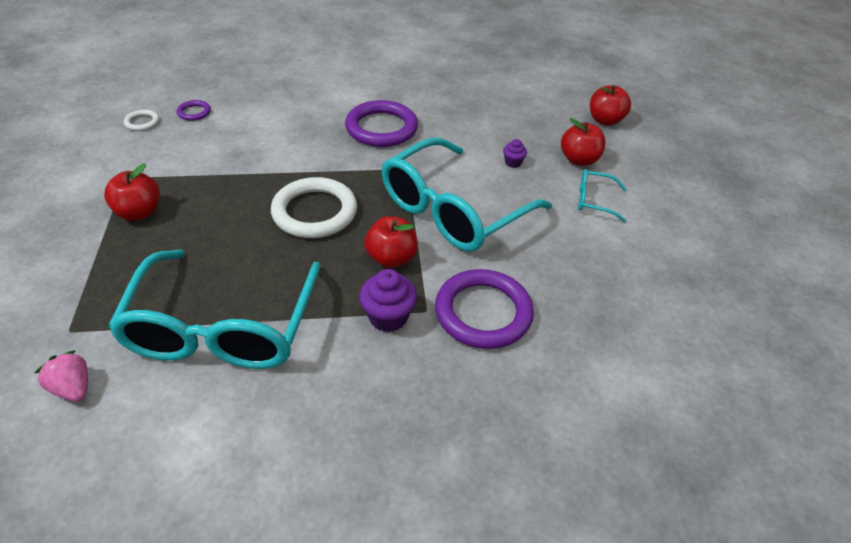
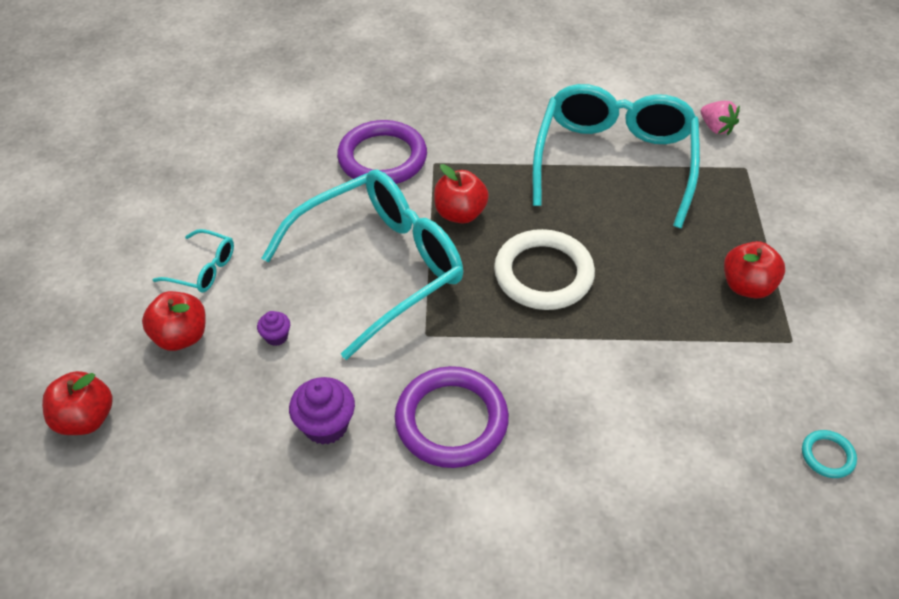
camera: 170 degrees left, 5 degrees up
white ring [124,110,159,131] -> turquoise ring [802,430,857,478]
purple ring [177,100,211,121] -> none
purple cupcake [359,269,417,332] -> purple cupcake moved to [289,377,355,445]

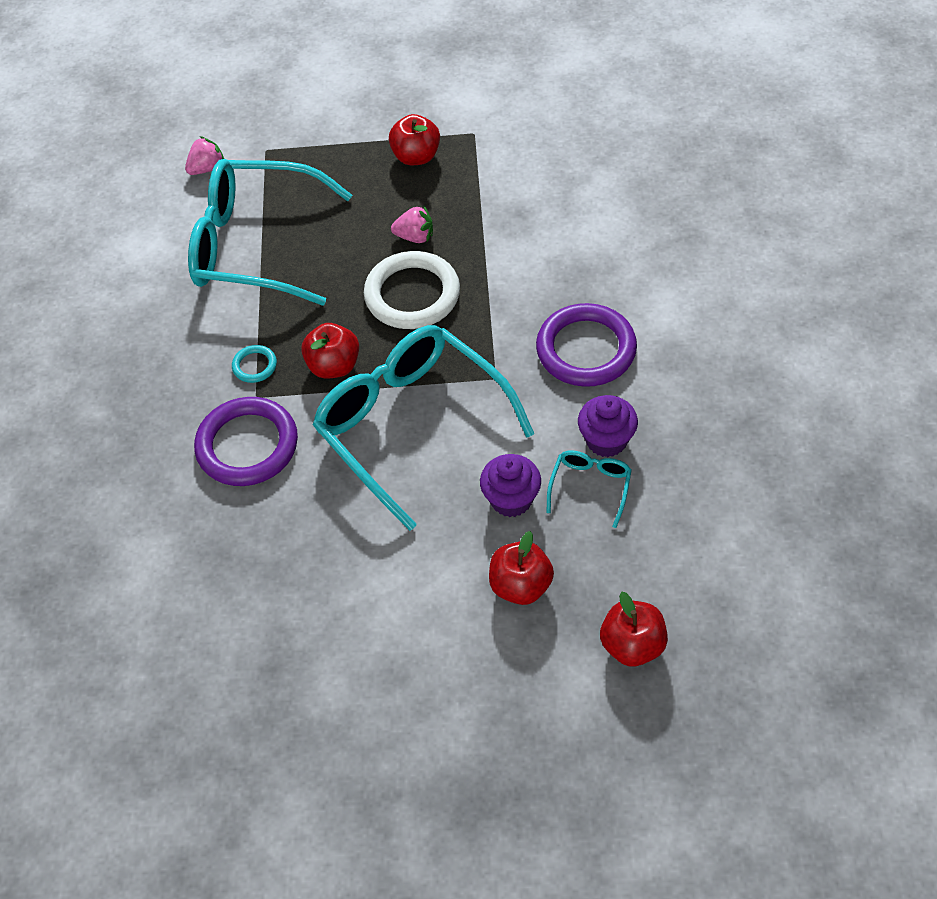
camera: 90 degrees left, 5 degrees up
turquoise glasses [153,229,234,293] -> turquoise glasses moved to [547,450,632,528]
purple cupcake [257,311,290,346] -> purple cupcake [480,454,541,517], size x1.81
turquoise ring [802,430,857,478] -> turquoise ring moved to [232,345,277,383]
none -> pink strawberry [391,206,433,243]

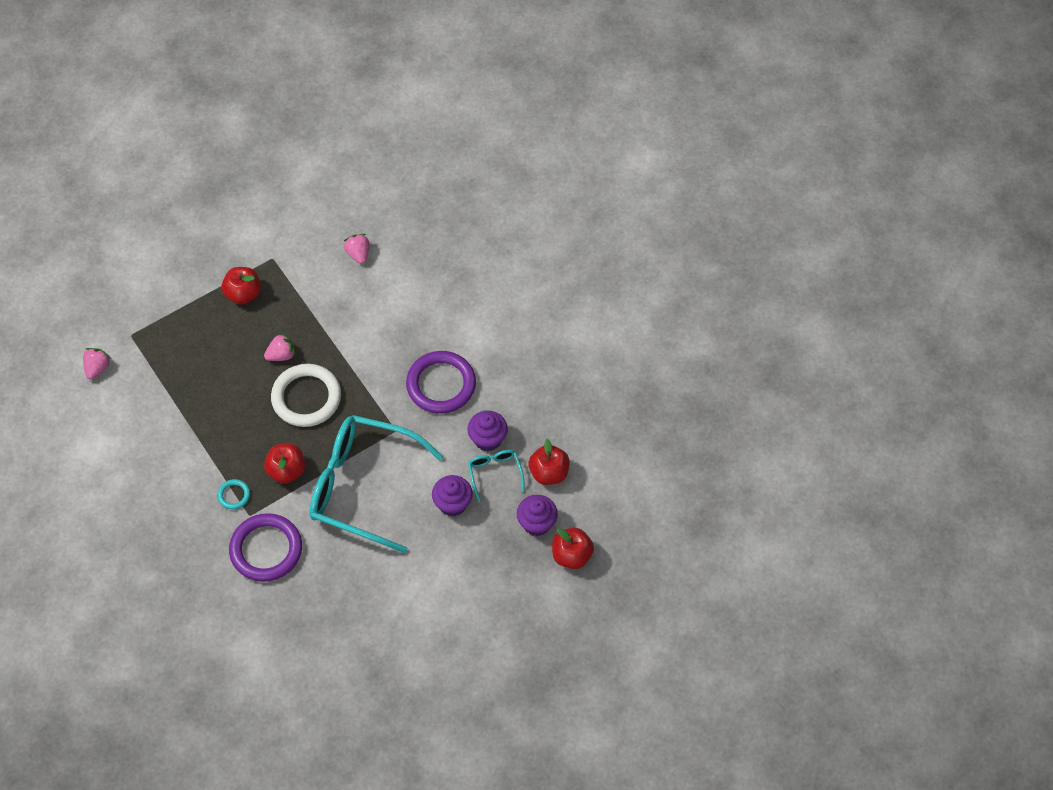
camera: 35 degrees left, 5 degrees up
turquoise glasses [188,159,352,306] -> none
red apple [489,531,554,605] -> red apple moved to [529,439,570,485]
none -> pink strawberry [344,234,369,264]
none -> purple cupcake [517,495,558,536]

